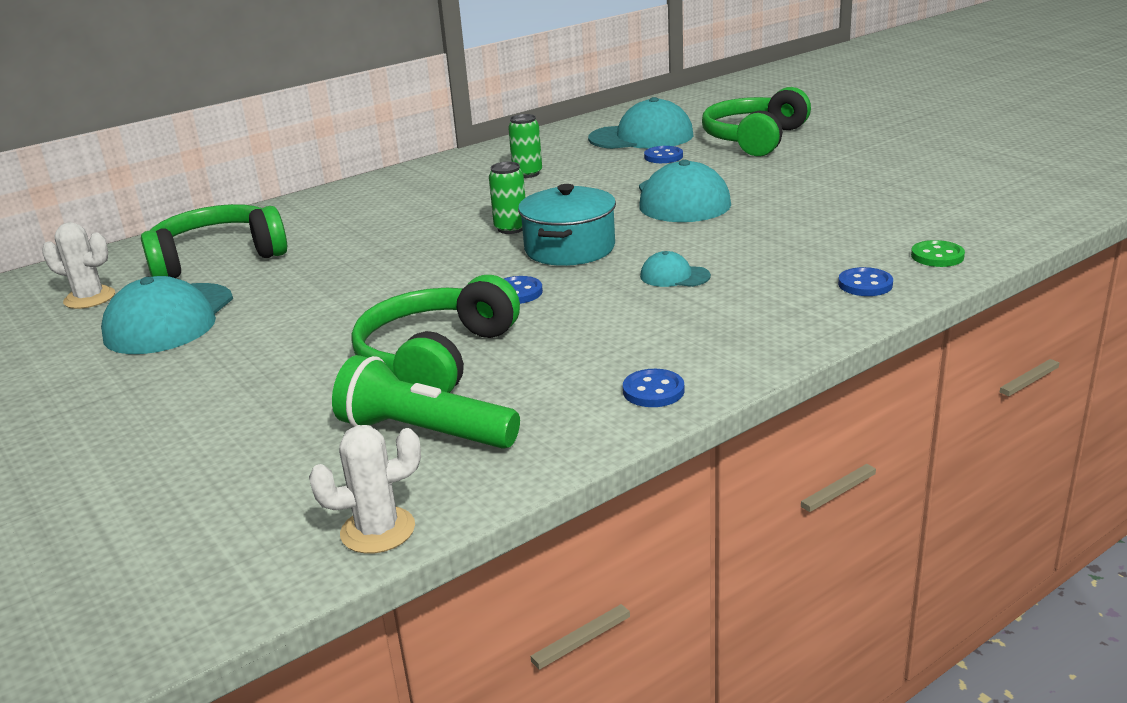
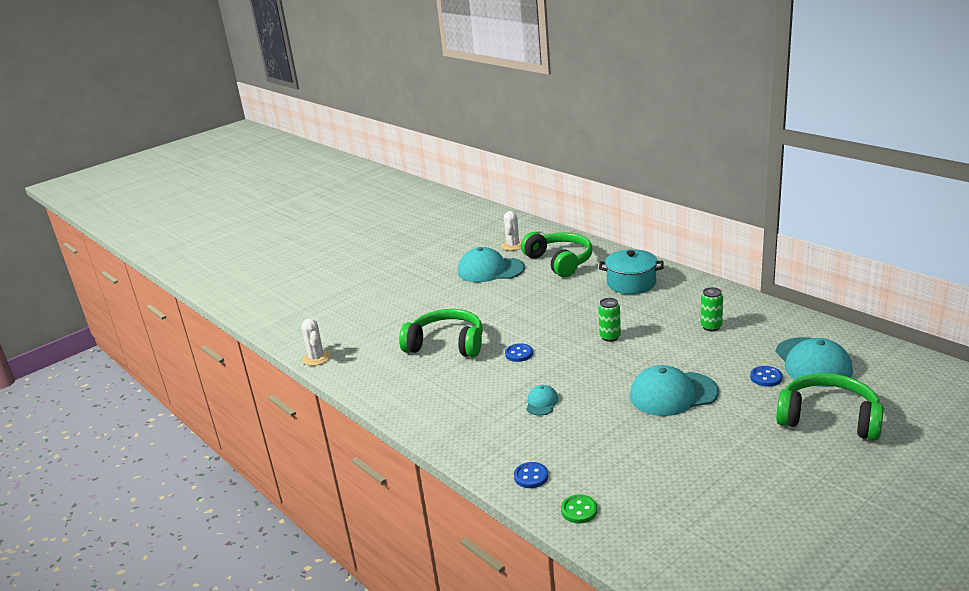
camera: 85 degrees right, 0 degrees up
green flashlight [332,355,520,449] -> none
turquoise pot [518,184,616,266] -> turquoise pot moved to [599,249,664,294]
blue button [623,369,684,407] -> none

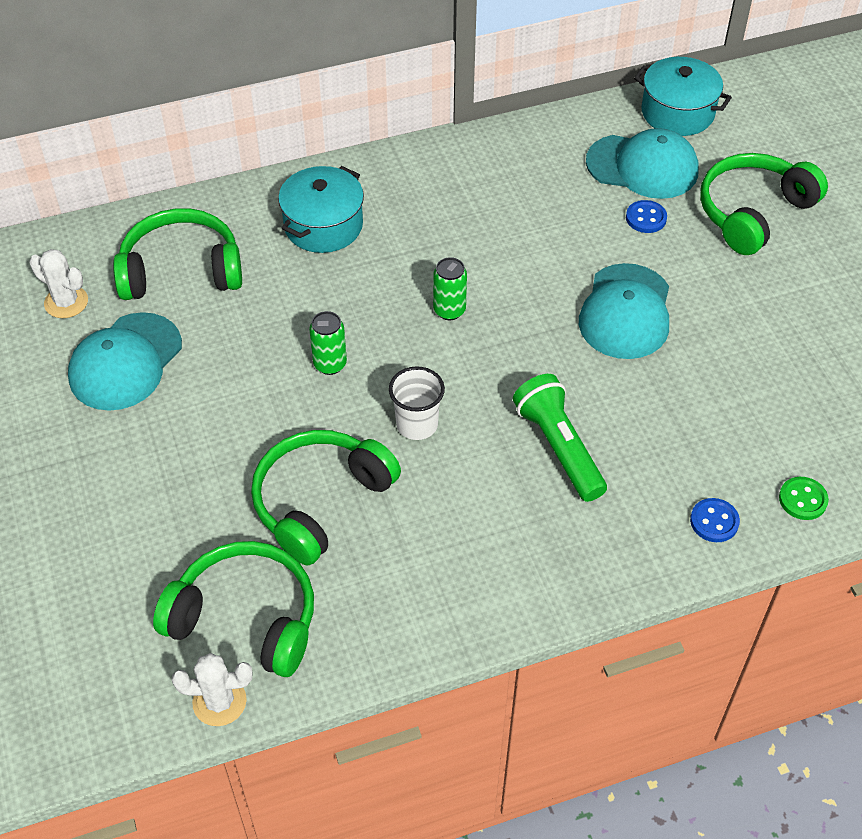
camera: 70 degrees left, 25 degrees up
blue button [505,343,533,362] -> white cup [389,366,445,440]
turquoise cap [526,385,558,416] -> green flashlight [513,374,607,502]
green can [701,287,723,331] -> green can moved to [309,311,347,375]
none -> green headphones [153,541,314,677]
none -> turquoise pot [634,57,732,136]

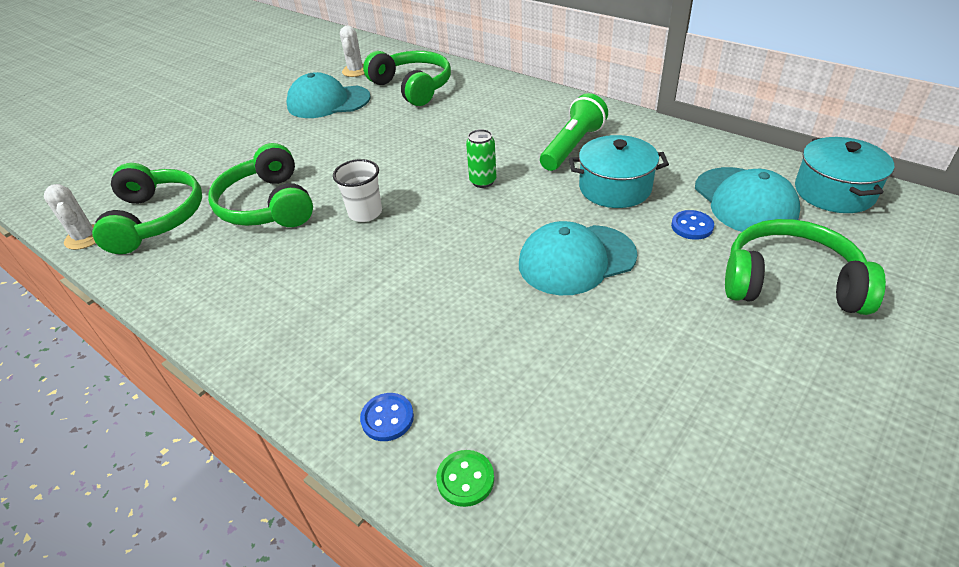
camera: 60 degrees right, 10 degrees down
green headphones [251,430,401,566] -> green headphones turned 120 degrees counterclockwise [208,143,313,227]
turquoise pot [278,166,364,253] -> turquoise pot moved to [569,135,669,208]
green can [309,311,347,375] -> none
green flashlight [513,374,607,502] -> green flashlight moved to [540,93,608,171]

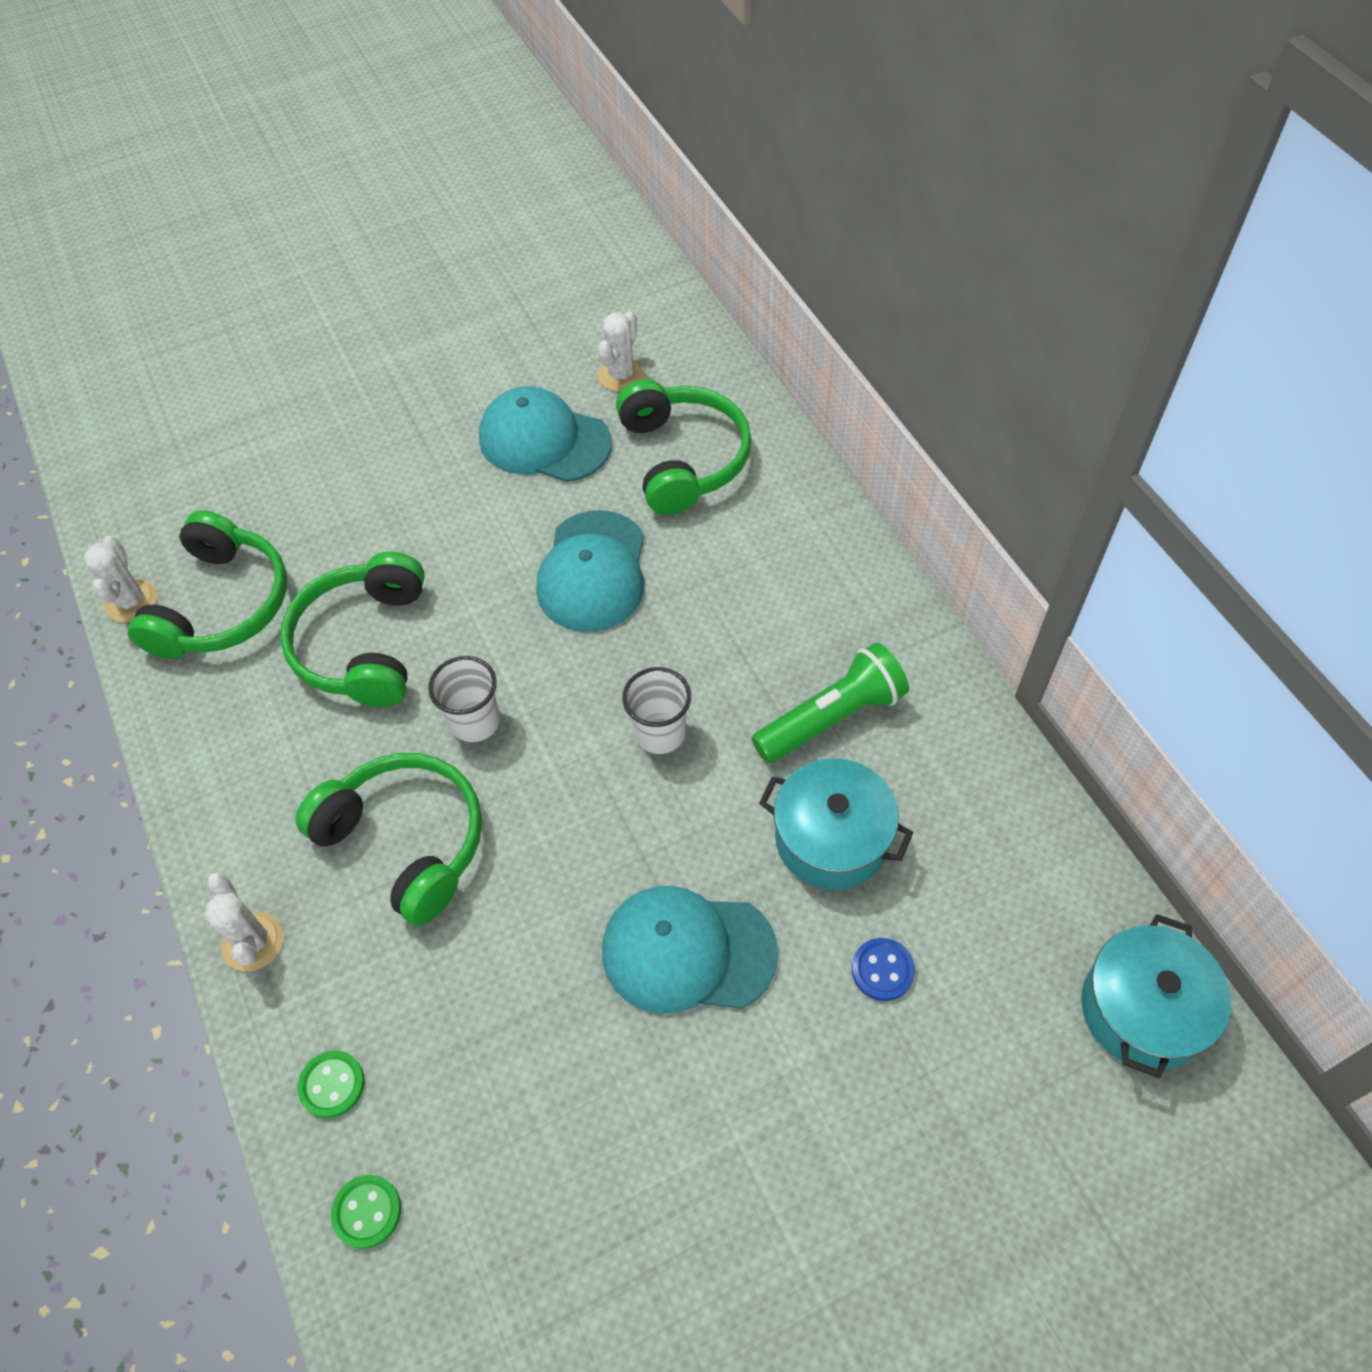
camera: 25 degrees right, 15 degrees up
blue button [360,393,414,441] -> green button [297,1051,365,1118]
green can [466,129,497,188] -> white cup [622,667,691,754]
turquoise cap [695,167,800,232] -> turquoise cap moved to [536,510,644,632]
green headphones [725,219,886,315] -> green headphones moved to [296,753,482,926]
none -> white cactus [205,872,284,972]

